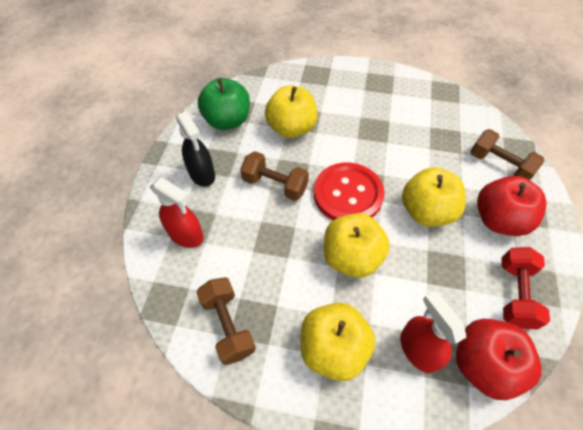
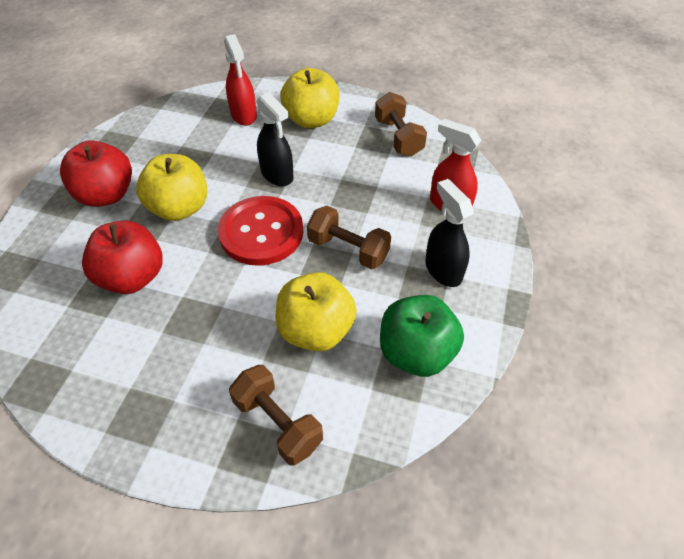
camera: 175 degrees left, 5 degrees down
yellow apple [324,213,390,278] -> black spray bottle [256,92,294,186]
red apple [456,319,542,400] -> red apple moved to [82,220,163,294]
brown dumbbell [470,129,545,180] -> brown dumbbell moved to [229,365,323,466]
red dumbbell [501,247,550,330] -> none

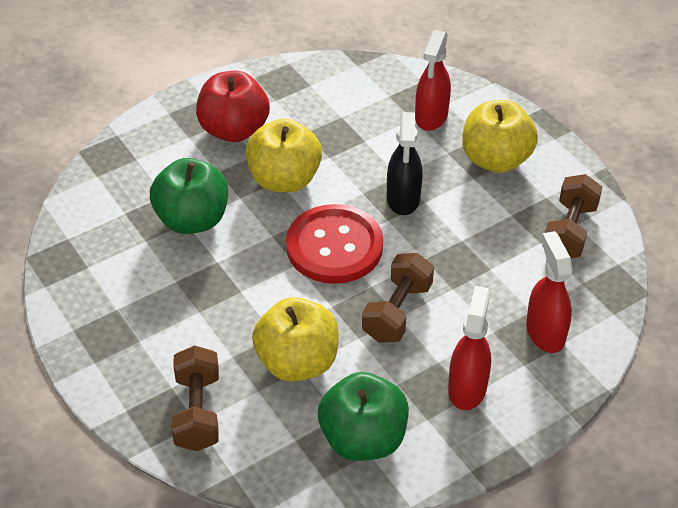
camera: 40 degrees right, 5 degrees down
red apple [82,220,163,294] -> green apple [150,158,228,234]
brown dumbbell [307,206,391,269] -> brown dumbbell turned 45 degrees clockwise [362,253,434,343]
black spray bottle [425,179,474,287] -> red spray bottle [448,286,491,410]

